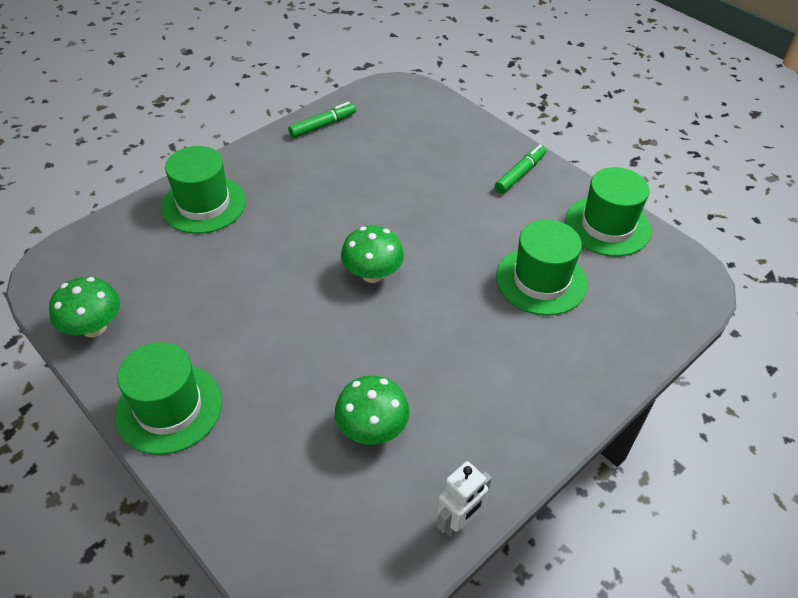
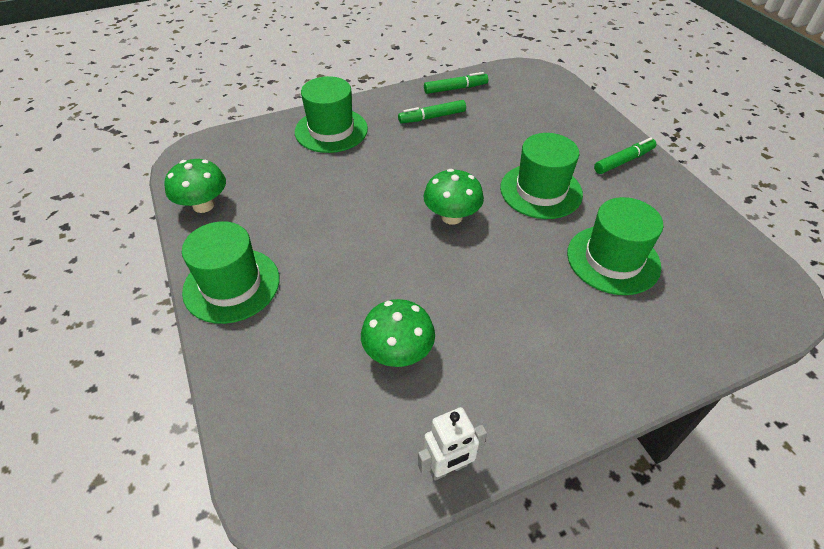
camera: 20 degrees right, 0 degrees up
green hat [565,167,651,257] -> green hat moved to [500,133,583,219]
none -> green marker [398,100,466,124]

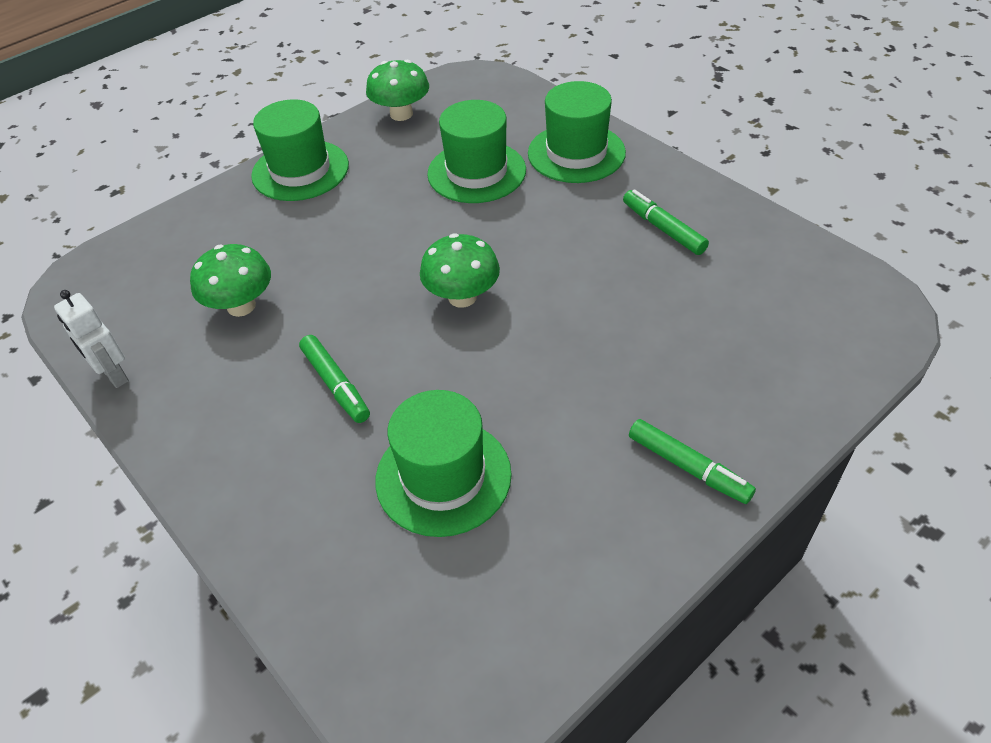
camera: 75 degrees right, 0 degrees up
green marker [424,72,488,94] -> green marker moved to [299,335,370,423]
green hat [500,133,583,219] -> green hat moved to [427,100,526,203]

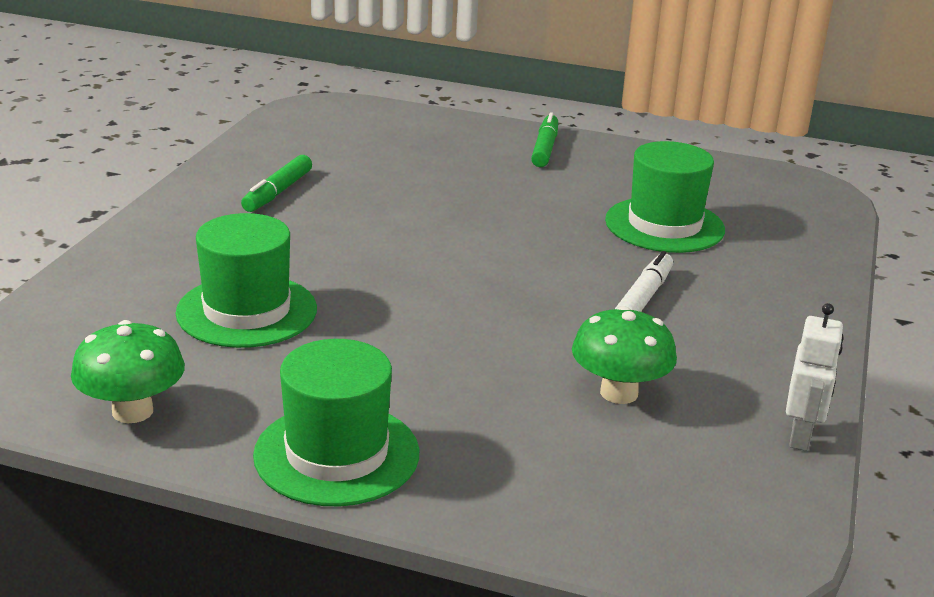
camera: 125 degrees left, 20 degrees down
green marker [299,335,370,423] -> white marker [615,251,673,312]
green mushroom [420,233,500,308] -> none
green hat [528,81,626,183] -> none

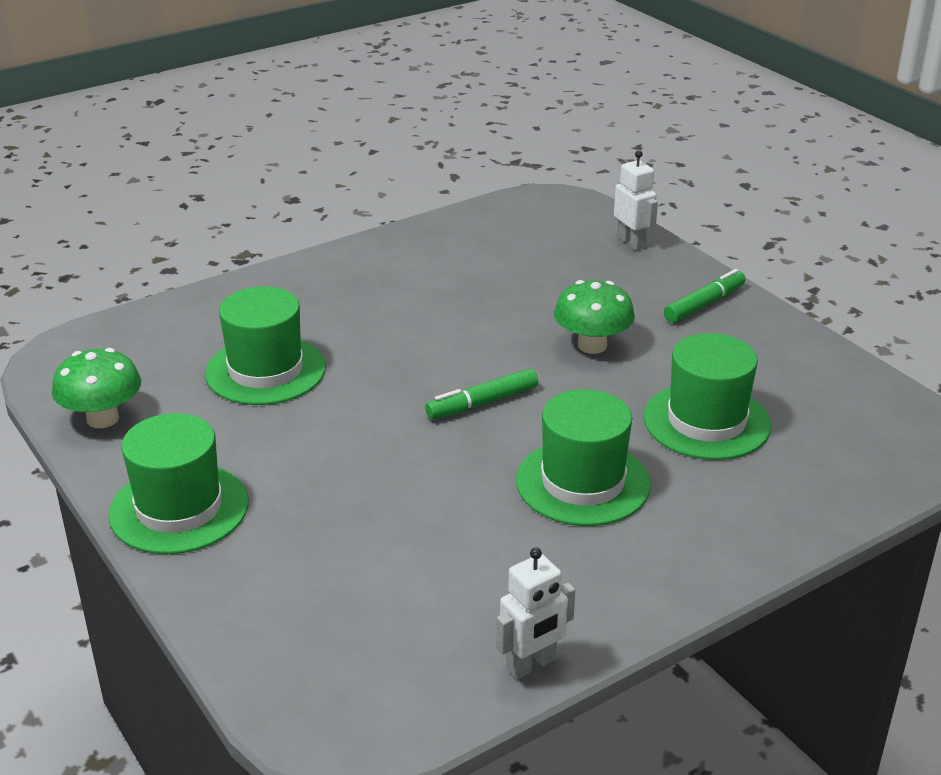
camera: 40 degrees right, 5 degrees up
green marker [241,155,312,212] -> green marker moved to [425,369,538,419]
green mushroom [572,306,677,404] -> green mushroom moved to [554,280,635,354]
white marker [615,251,673,312] -> green hat [516,389,651,526]
none -> white robot [614,150,658,251]

